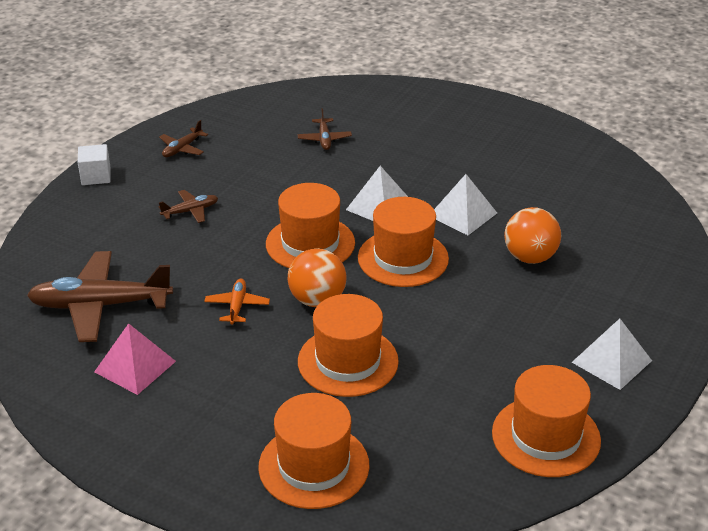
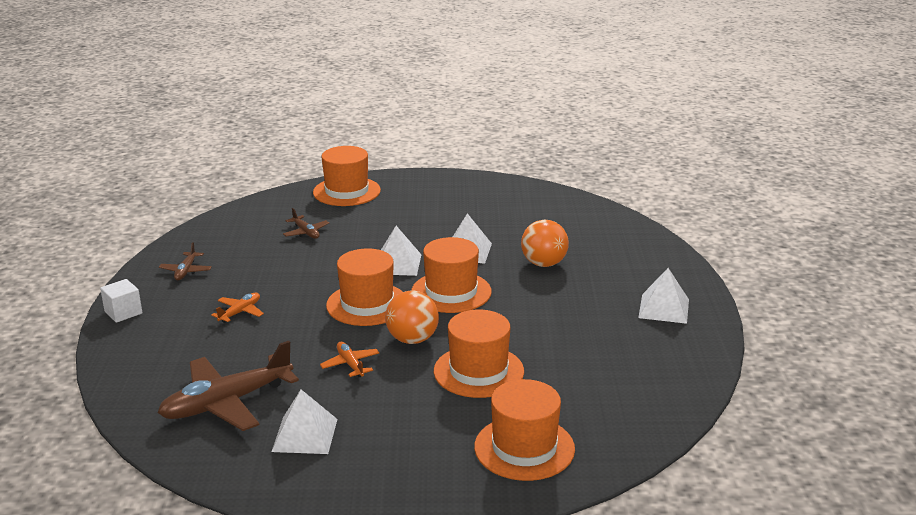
camera: 30 degrees left, 10 degrees down
pink pyramid [94,323,176,395] -> white pyramid [271,390,337,454]
brown plane [159,190,218,223] -> orange plane [211,292,264,323]
orange hat [492,365,601,477] -> orange hat moved to [313,146,381,206]

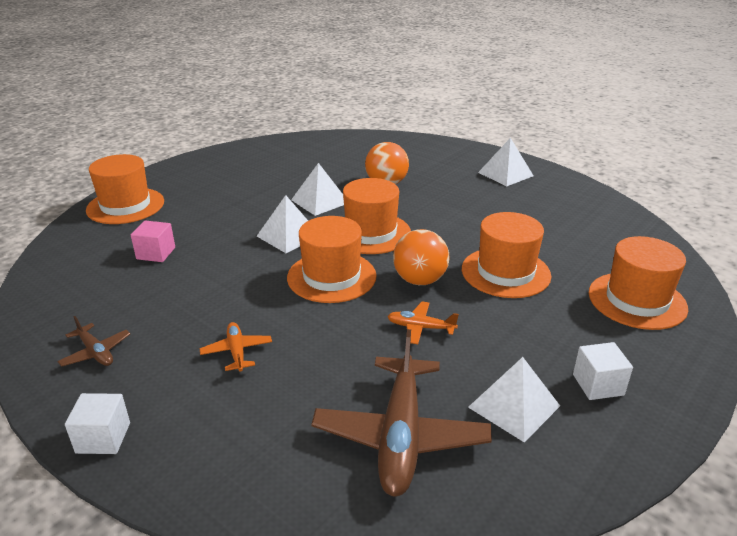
camera: 50 degrees left, 5 degrees up
brown plane [283,208,329,239] -> pink cube [131,221,175,262]
none -> white cube [573,342,633,400]

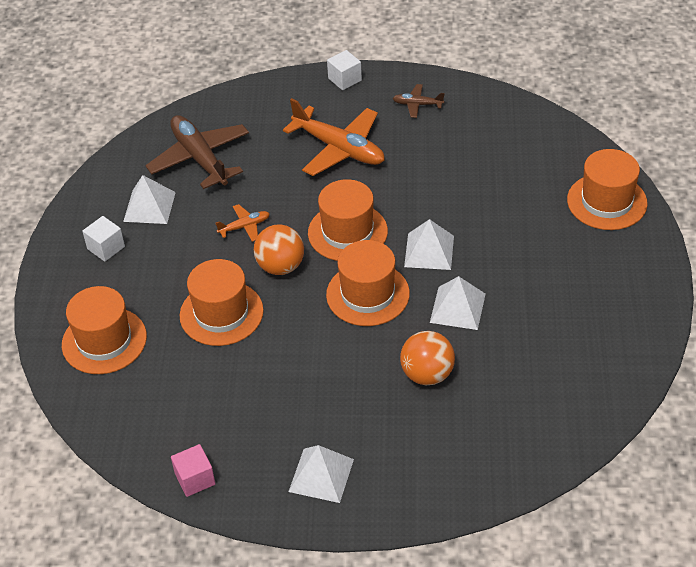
camera: 145 degrees right, 15 degrees up
pink cube [131,221,175,262] -> pink cube moved to [171,444,216,497]
orange plane [200,322,272,372] -> orange plane [283,98,385,176], size x2.12

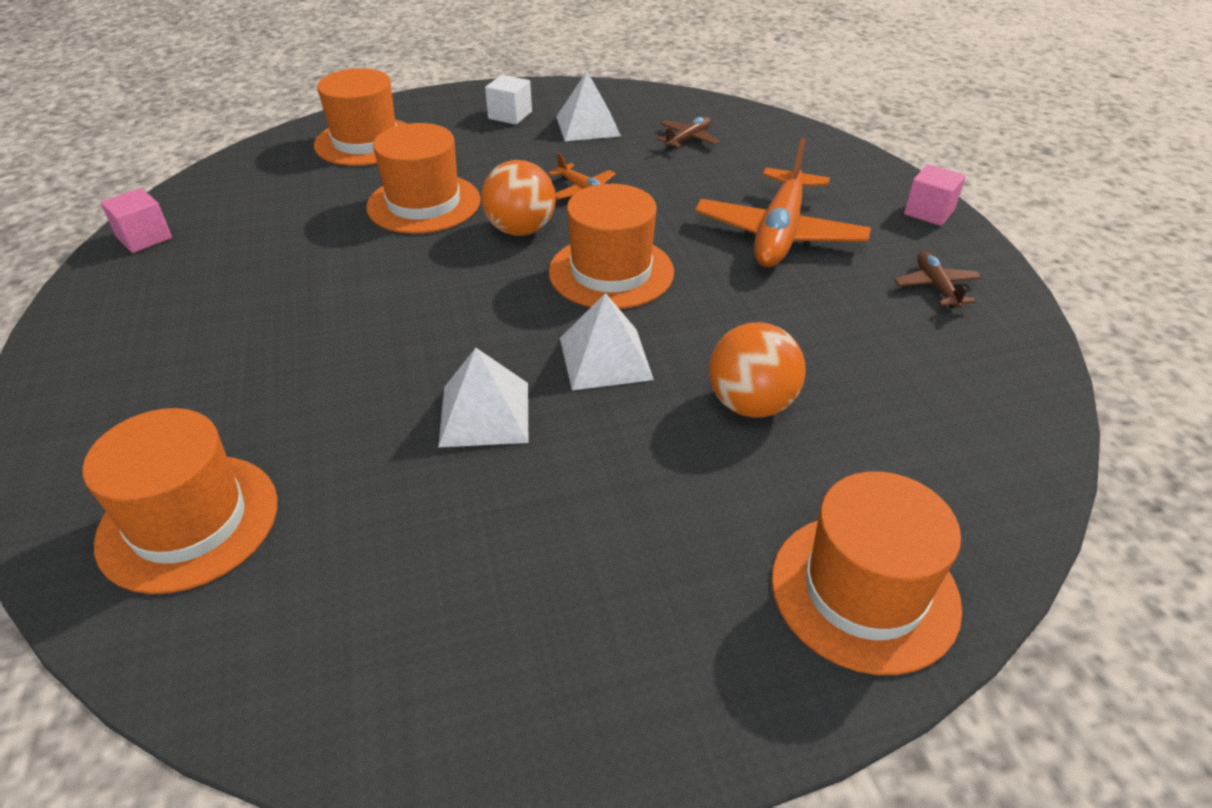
camera: 70 degrees right, 5 degrees down
brown plane [145,115,249,189] -> brown plane [657,117,720,150], size x0.47
white pyramid [288,445,354,503] -> none
orange hat [326,240,410,326] -> orange hat moved to [83,408,278,594]
white cube [327,50,362,90] -> pink cube [904,164,966,226]
orange ball [400,331,455,385] -> orange ball moved to [709,322,806,418]

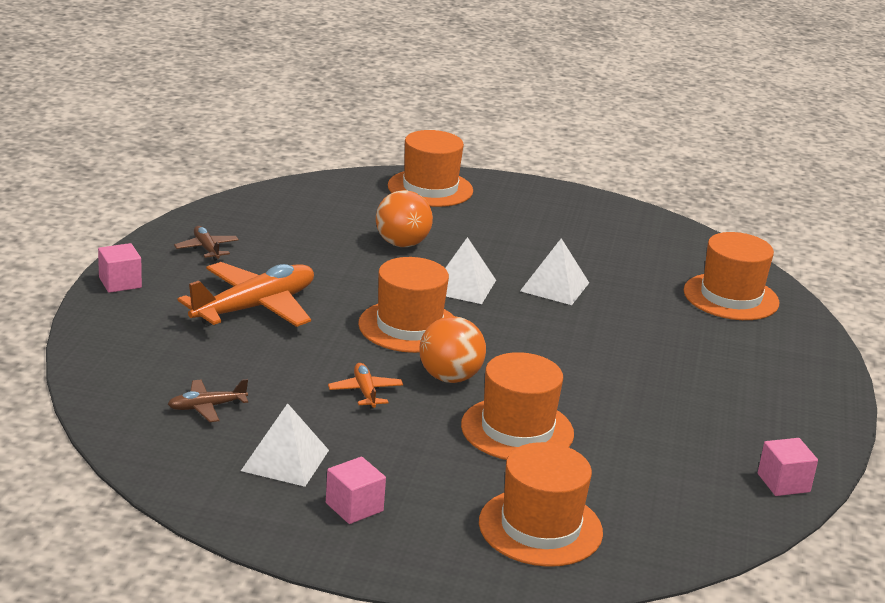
camera: 155 degrees left, 15 degrees down
white cube [485,75,532,125] -> pink cube [326,457,386,524]
brown plane [894,252,982,308] -> brown plane turned 135 degrees clockwise [174,226,239,261]

